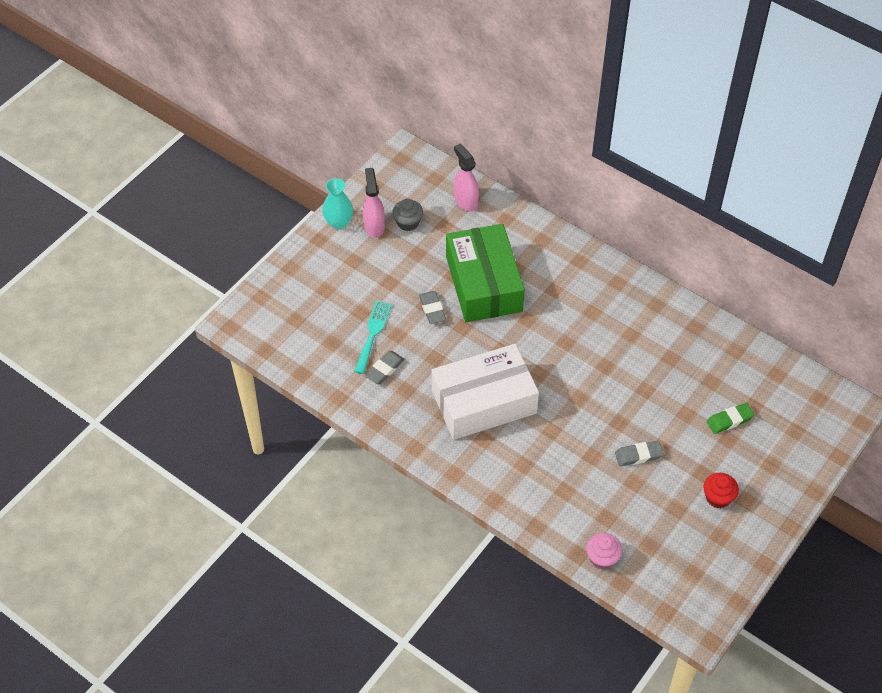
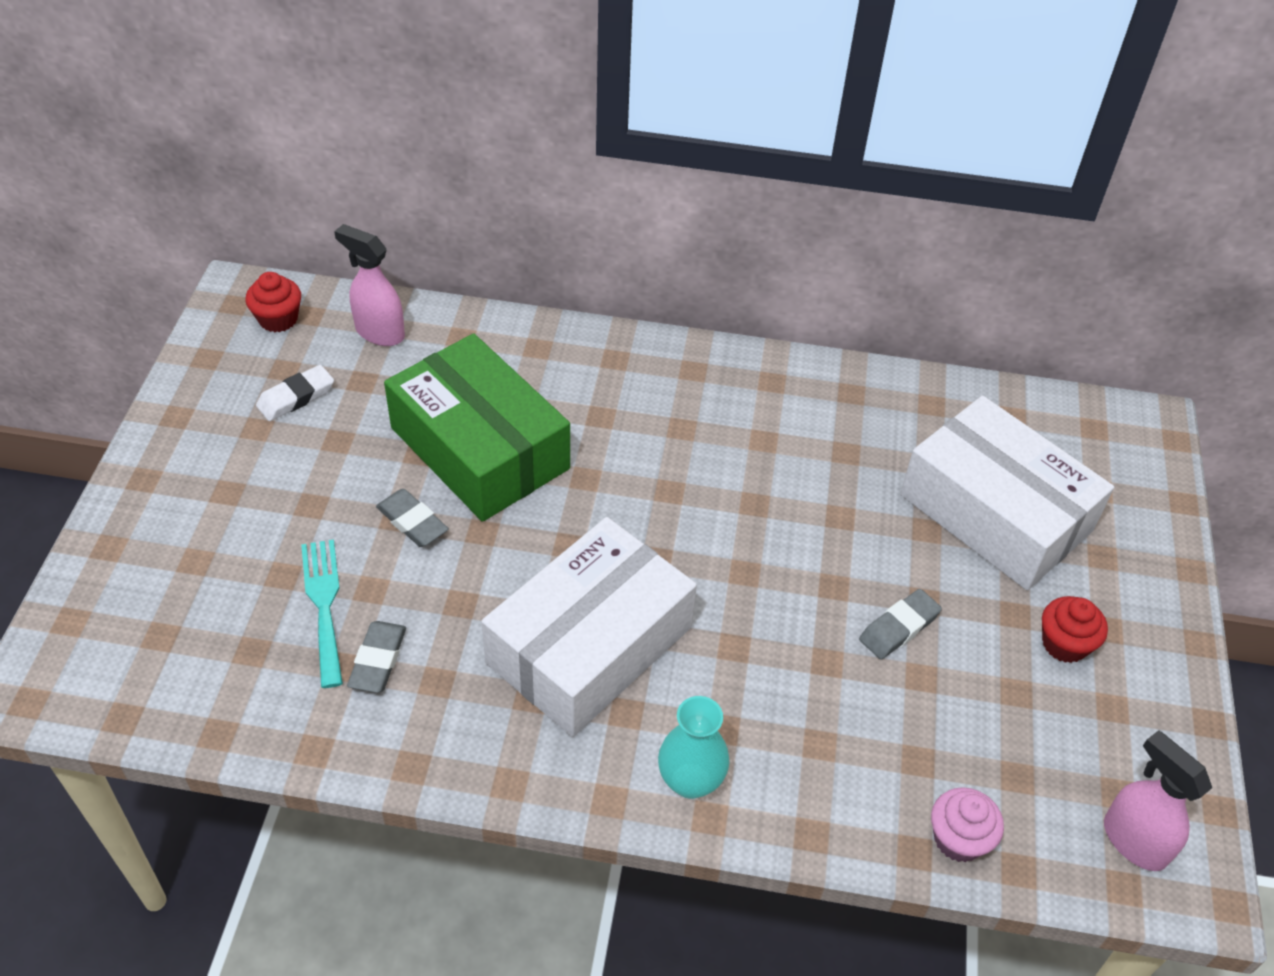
camera: 30 degrees left, 5 degrees down
turquoise vase [322,178,353,229] -> turquoise vase moved to [658,696,730,799]
pink spray bottle [363,168,385,238] -> pink spray bottle moved to [1104,730,1212,871]
grey cupcake [392,199,423,231] -> white eraser [256,365,334,421]
green eraser [707,403,754,434] -> white box [900,396,1114,590]
none -> red cupcake [246,272,301,332]

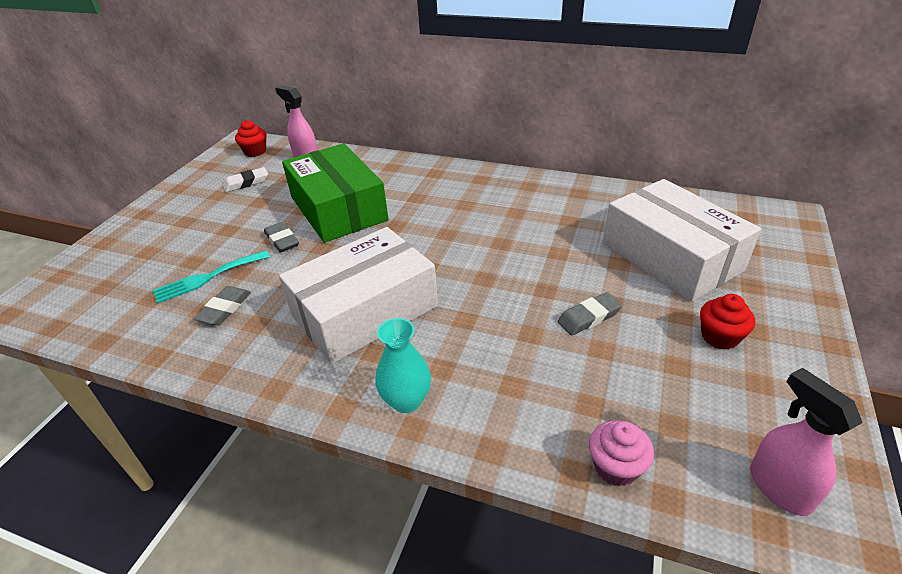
camera: 15 degrees right, 10 degrees down
turquoise fork [301,539,343,688] -> turquoise fork turned 120 degrees counterclockwise [153,250,270,303]

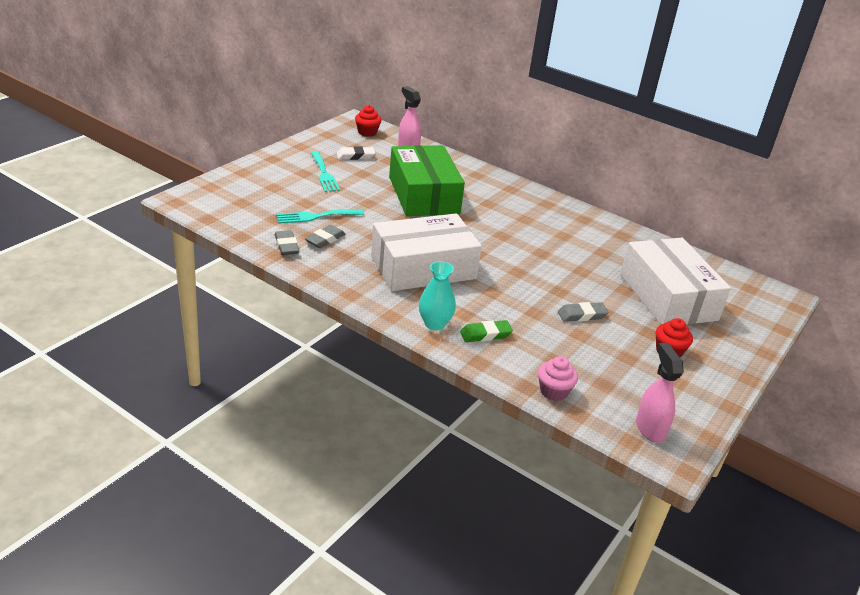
camera: 10 degrees right, 5 degrees down
grey eraser [264,222,299,253] -> grey eraser moved to [275,230,299,255]
none -> turquoise fork [311,151,340,192]
none -> green eraser [460,320,513,342]

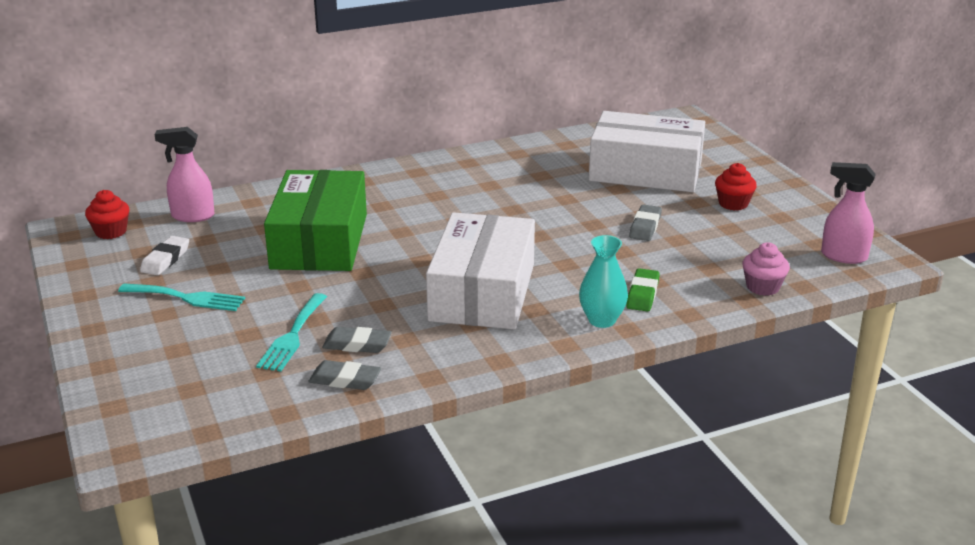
camera: 55 degrees left, 5 degrees down
grey eraser [305,225,345,248] -> grey eraser turned 60 degrees counterclockwise [322,327,392,353]
green box [389,145,465,216] -> green box turned 75 degrees clockwise [264,170,367,271]

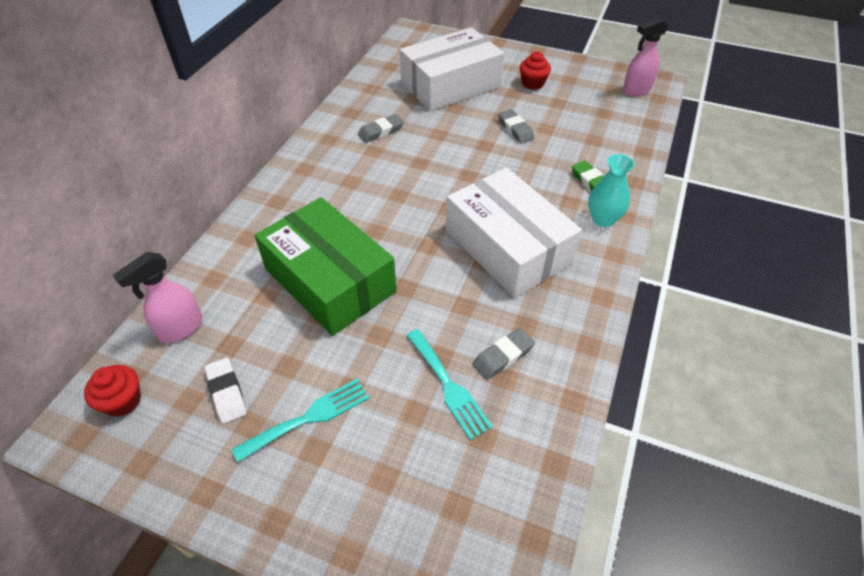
camera: 45 degrees left, 20 degrees up
grey eraser [309,360,381,390] -> grey eraser moved to [358,114,404,143]
pink cupcake [742,242,790,296] -> none

